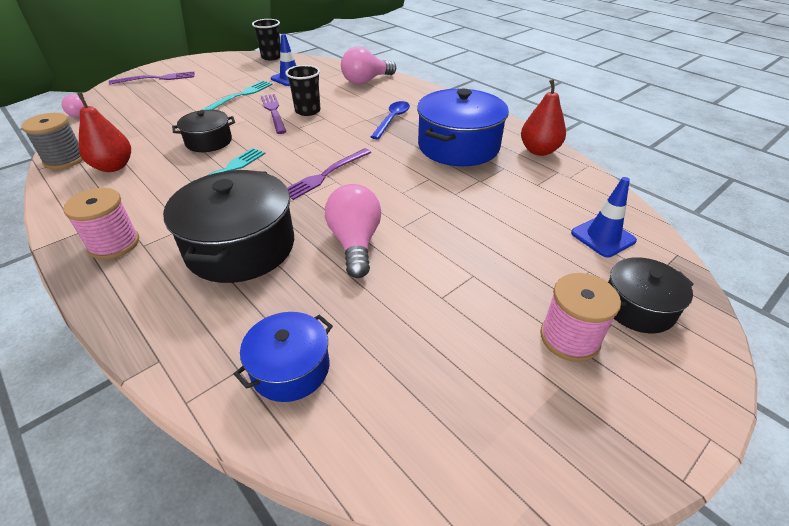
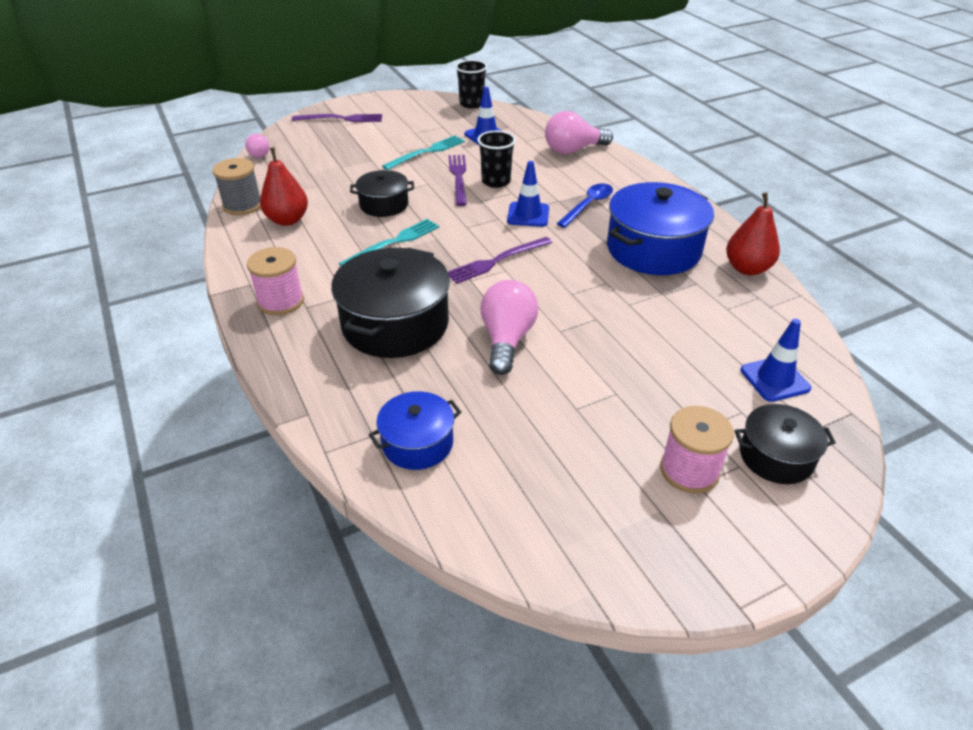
camera: 15 degrees right, 0 degrees up
none -> blue traffic cone [507,161,549,227]

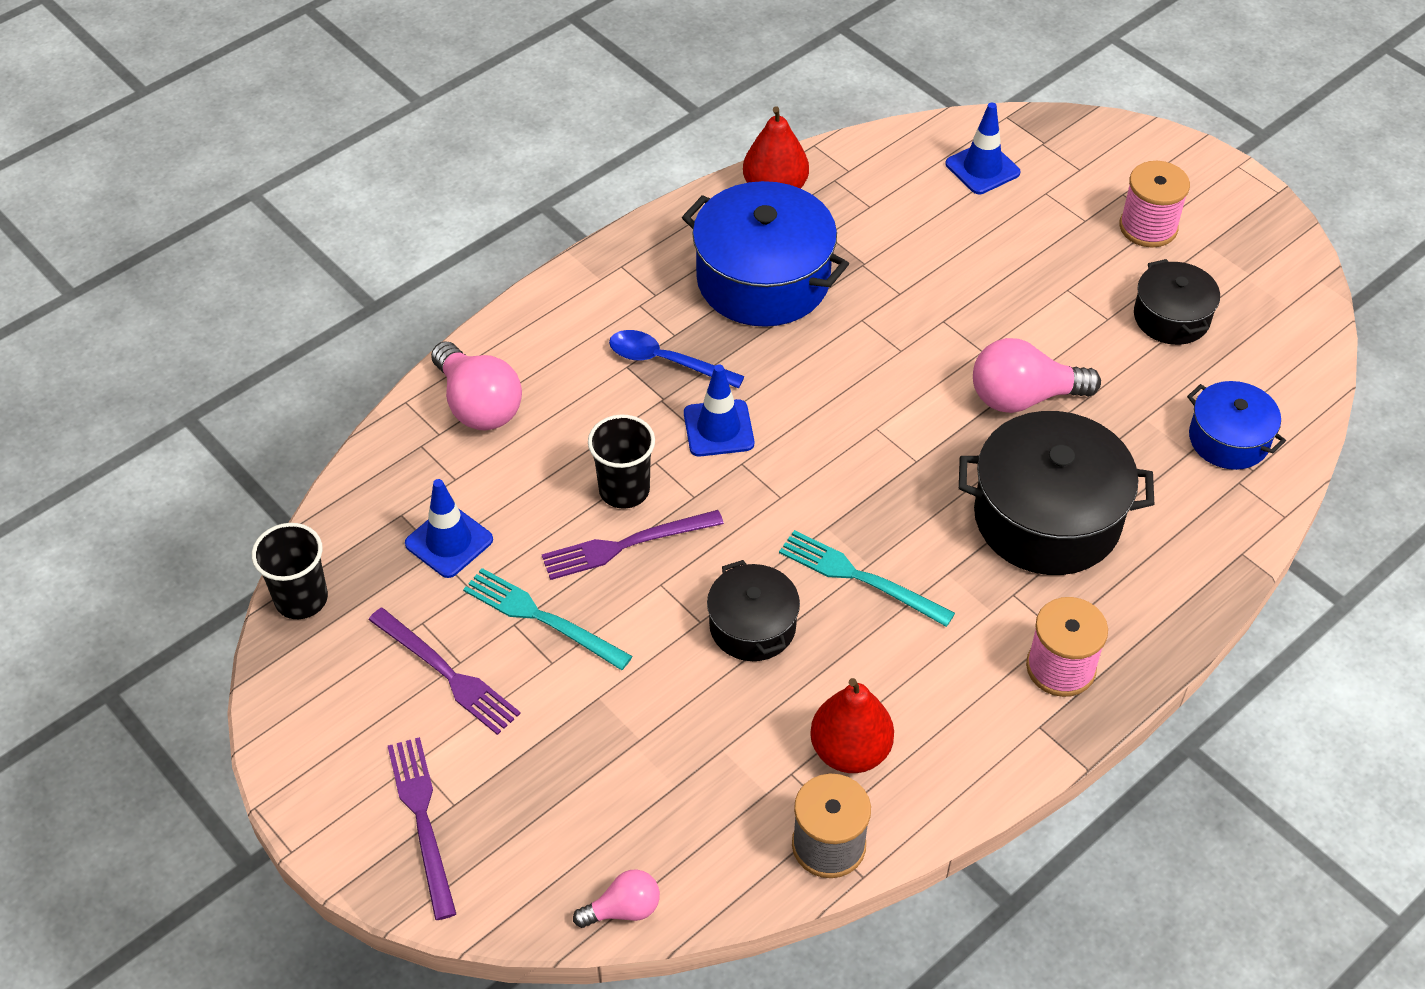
camera: 105 degrees left, 10 degrees up
purple fork [448,237,552,284] -> purple fork moved to [368,608,521,735]
black pot [735,404,836,484] -> black pot moved to [1134,259,1220,345]

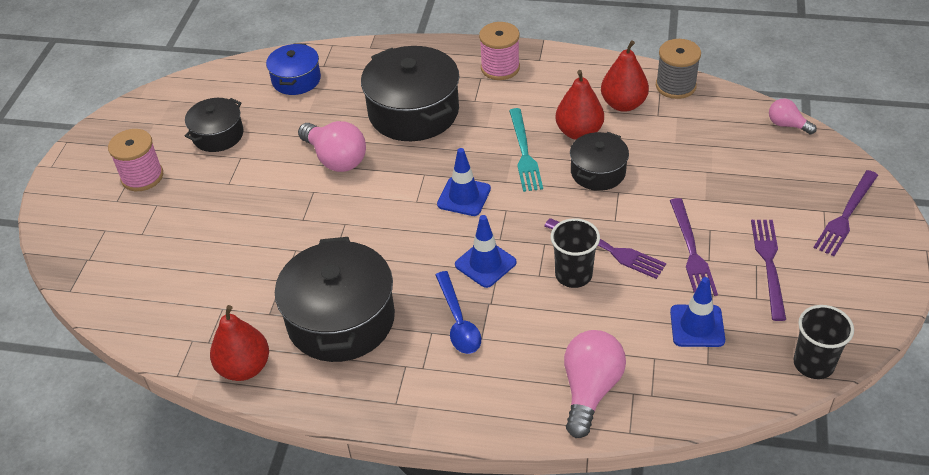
camera: 125 degrees left, 5 degrees down
turquoise fork [463,568,632,670] -> purple fork [670,198,718,296]
blue pot [682,181,849,327] -> black pot [275,237,395,362]
blue traffic cone [945,103,1020,194] -> blue traffic cone moved to [437,148,491,216]
none -> red pear [555,70,604,140]

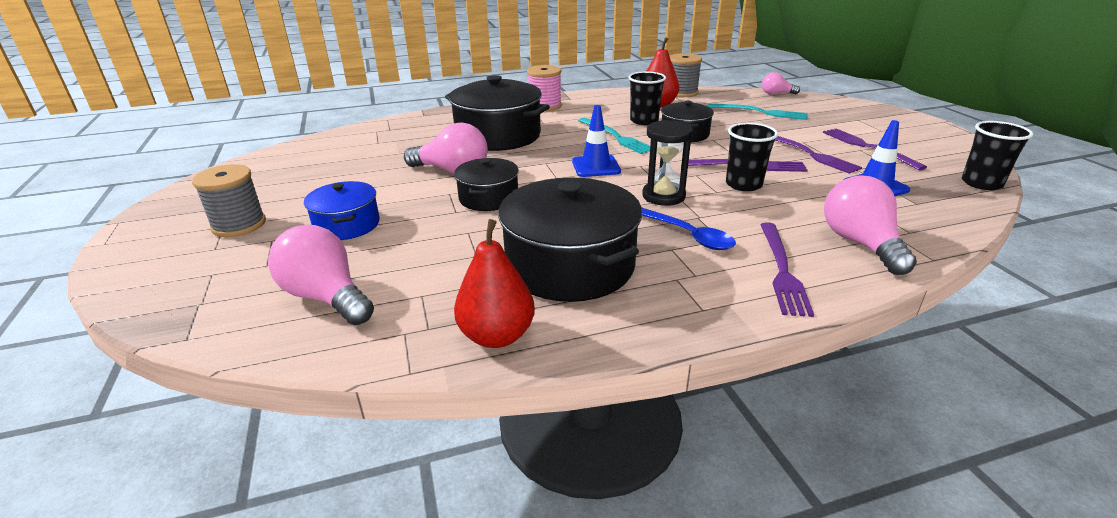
camera: 30 degrees left, 15 degrees down
pink spool [108,129,163,191] -> grey spool [192,164,266,237]
black pot [185,98,244,152] -> black pot moved to [454,158,519,211]
blue pot [266,43,321,95] -> blue pot moved to [304,181,380,240]
blue traffic cone [455,215,517,288] -> black hourglass [642,120,693,206]
red pear [555,70,604,140] -> black cup [628,71,666,125]
purple fork [813,170,878,256] -> purple fork moved to [760,222,814,317]
none -> pink light bulb [268,225,374,325]
none -> turquoise fork [707,103,808,120]

